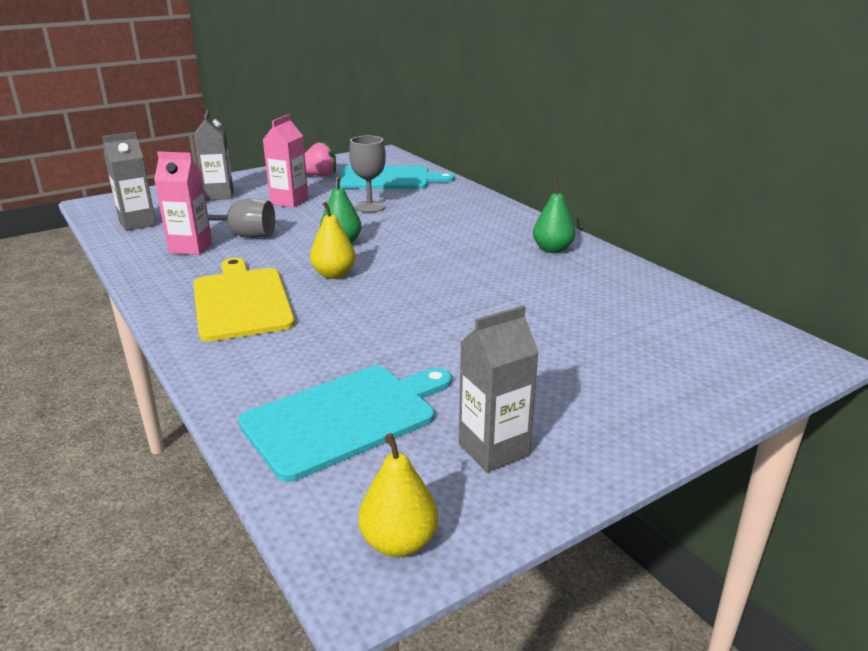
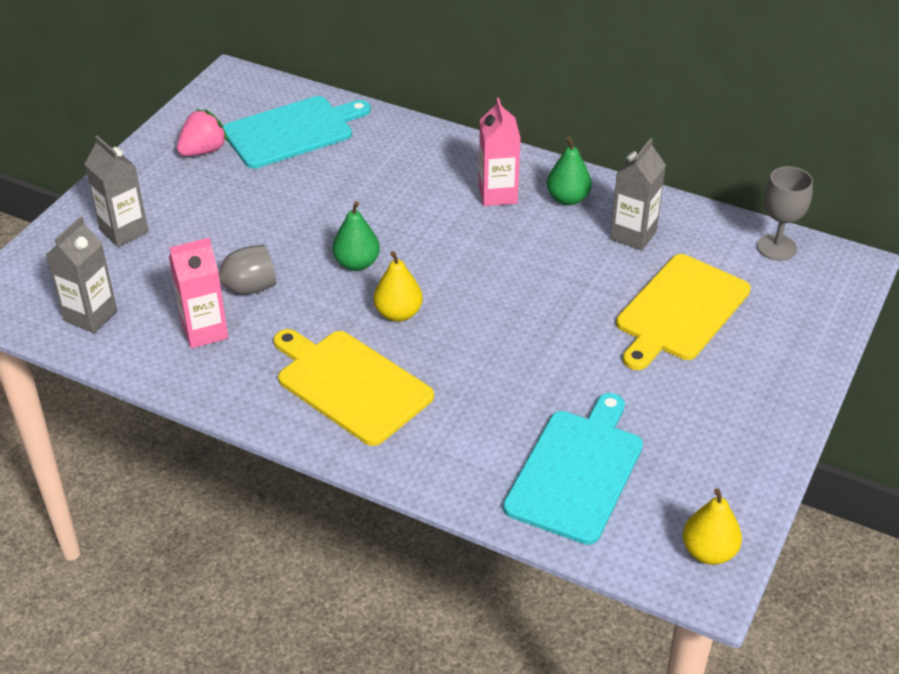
camera: 30 degrees left, 15 degrees up
pink carton [263,114,309,208] -> pink carton moved to [479,98,521,206]
grey goblet [349,136,386,213] -> grey goblet moved to [757,166,813,261]
grey carton [459,305,539,472] -> grey carton moved to [610,138,666,250]
none -> yellow cutting board [616,254,751,370]

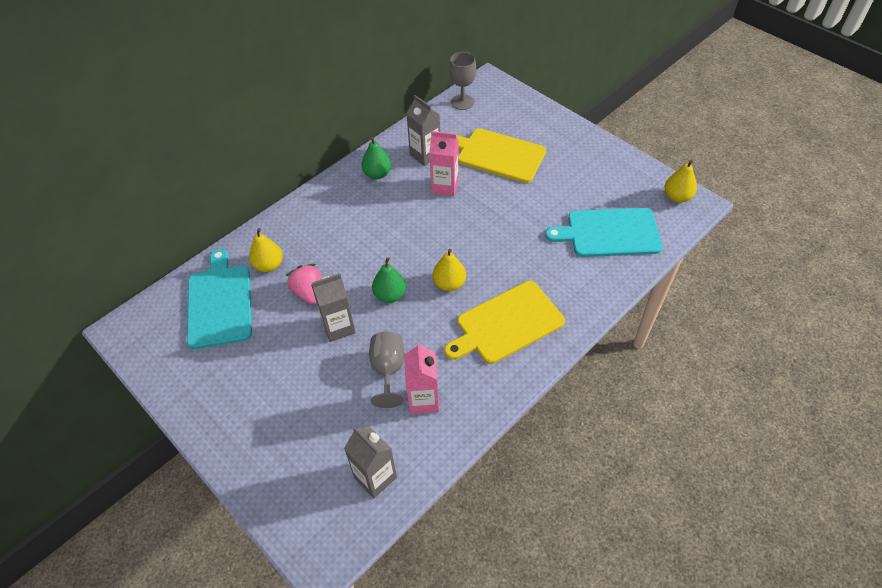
camera: 70 degrees left, 10 degrees up
grey carton [85,136,148,247] -> grey carton moved to [311,274,356,342]
pink strawberry [177,109,228,156] -> pink strawberry moved to [286,264,322,304]
pink carton [479,98,521,206] -> pink carton moved to [429,131,459,196]
turquoise cutting board [503,393,643,545] -> turquoise cutting board turned 45 degrees counterclockwise [545,208,663,257]
yellow cutting board [616,254,751,370] -> yellow cutting board turned 150 degrees clockwise [456,128,546,183]
none -> yellow pear [249,228,283,272]

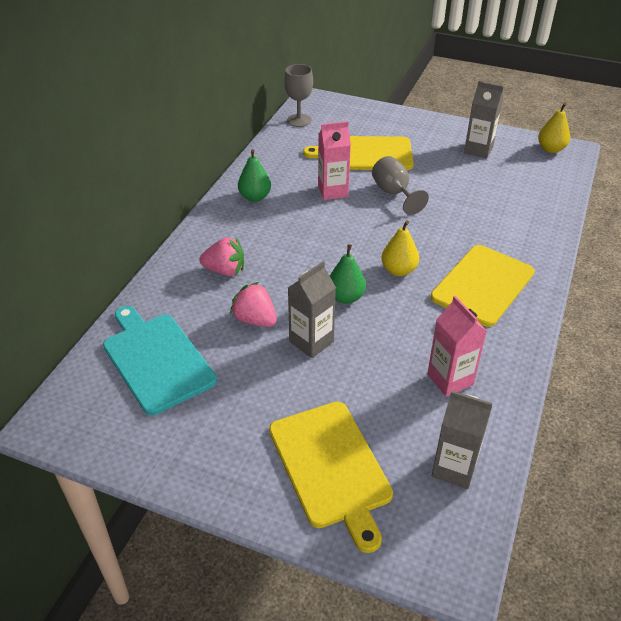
camera: 25 degrees left, 10 degrees down
yellow pear [249,228,283,272] -> none
grey goblet [369,332,404,408] -> grey goblet moved to [372,156,429,215]
grey carton [407,95,440,166] -> grey carton moved to [464,81,504,158]
turquoise cutting board [545,208,663,257] -> none
none -> pink strawberry [199,237,244,276]
none -> yellow cutting board [269,402,393,553]

